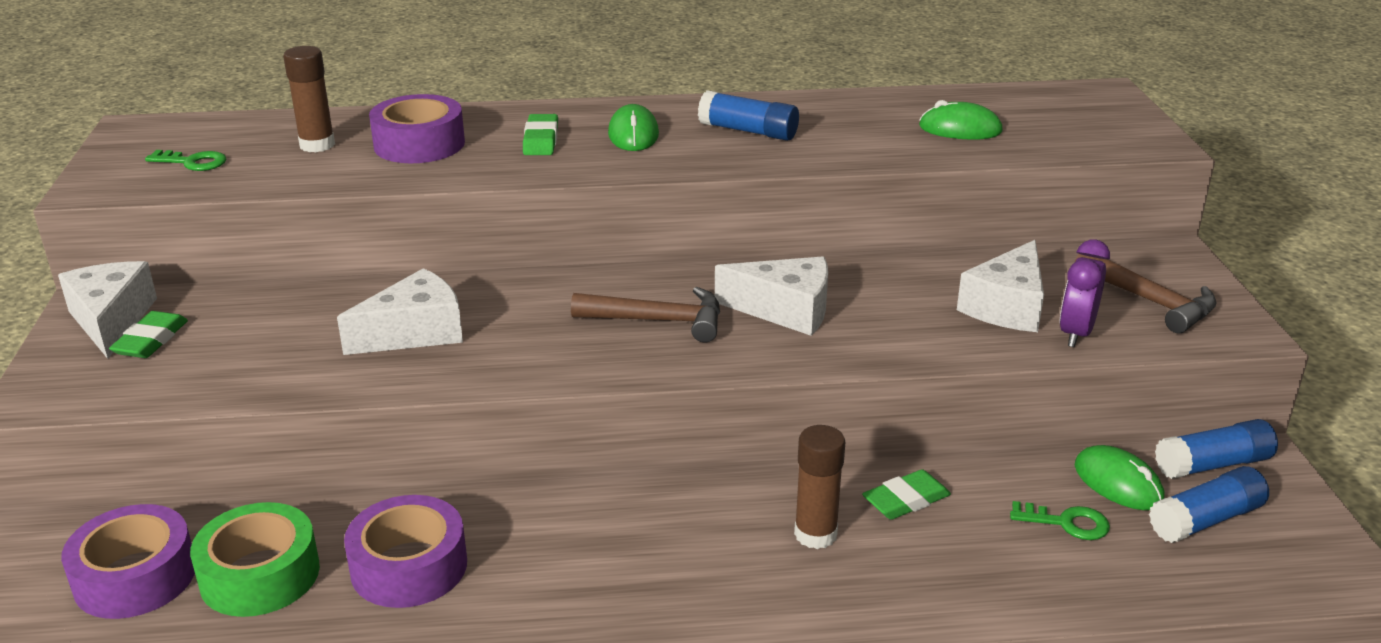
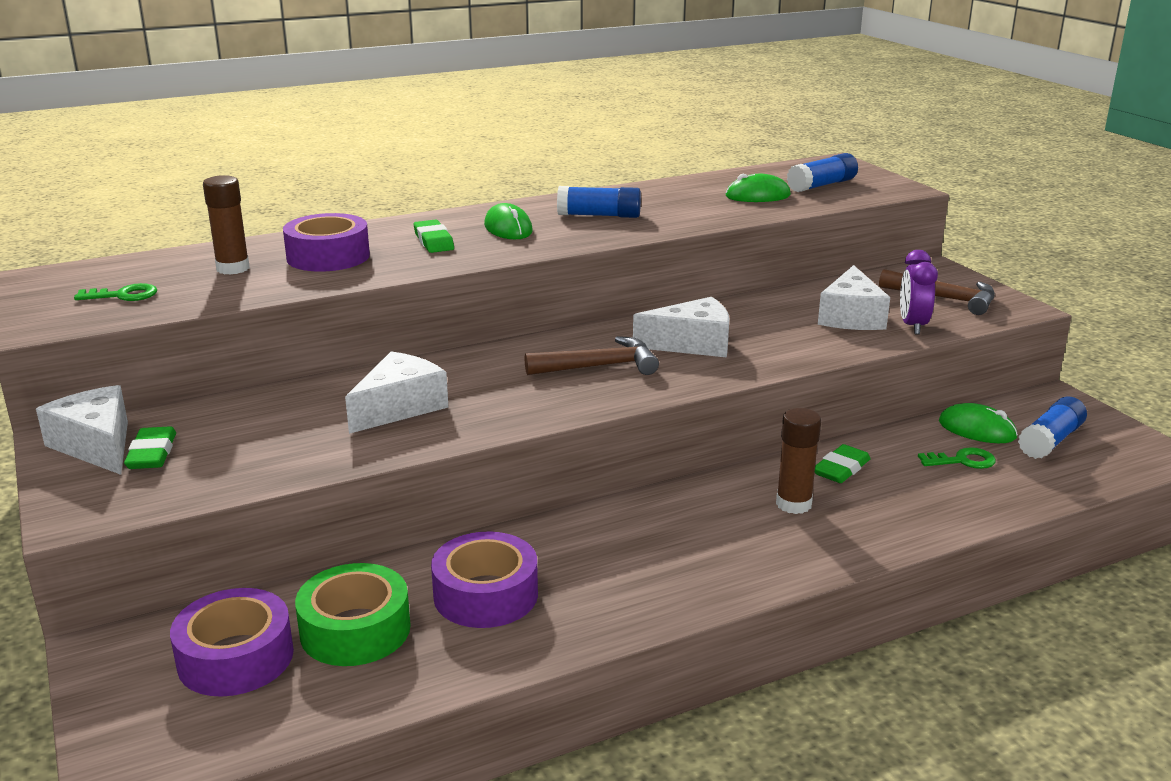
camera: 20 degrees left, 5 degrees down
blue glue stick [1155,419,1278,479] -> blue glue stick moved to [787,153,858,192]

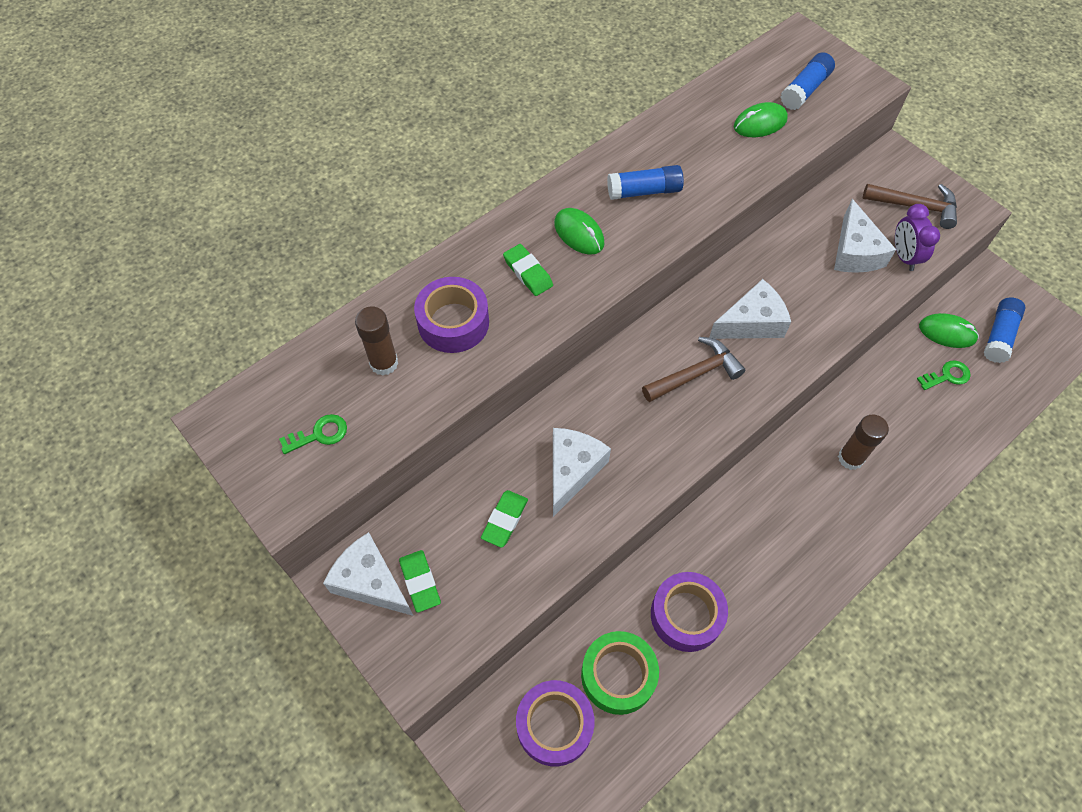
camera: 15 degrees left, 35 degrees up
green eraser [815,444,871,483] -> green eraser moved to [481,490,528,548]

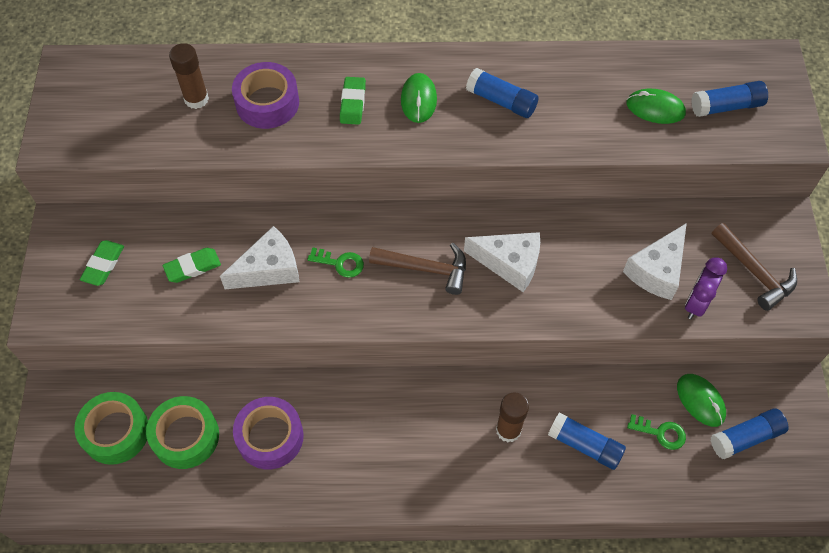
camera: 40 degrees right, 0 degrees up
green key [279,414,347,454] -> green key moved to [307,247,364,278]
white cheese [323,532,414,616] -> none
purple tape [516,680,595,766] -> green tape [74,392,148,465]
none -> blue glue stick [548,412,626,470]

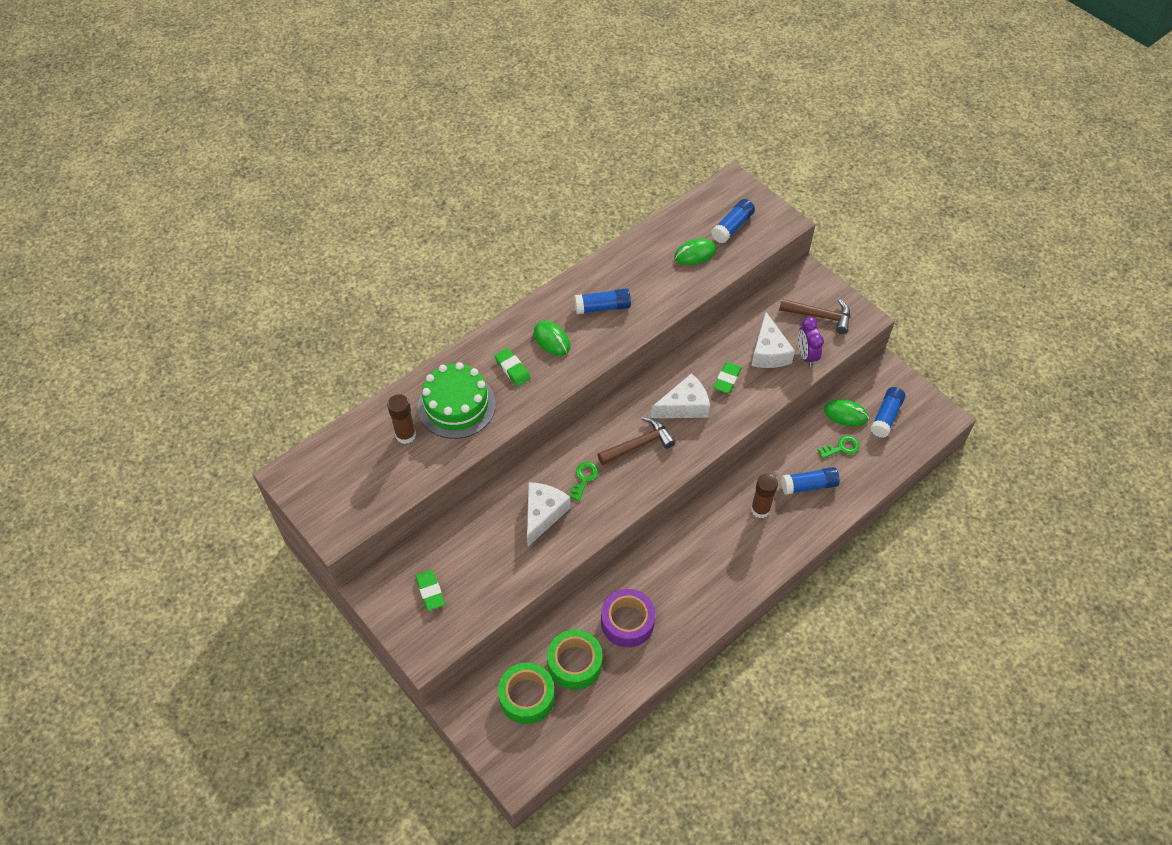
camera: 40 degrees left, 5 degrees down
green eraser [163,248,221,283] -> green eraser moved to [714,362,742,394]
purple tape [232,62,299,129] -> green cake [418,362,496,439]
green key [307,247,364,278] -> green key turned 45 degrees counterclockwise [569,462,599,501]

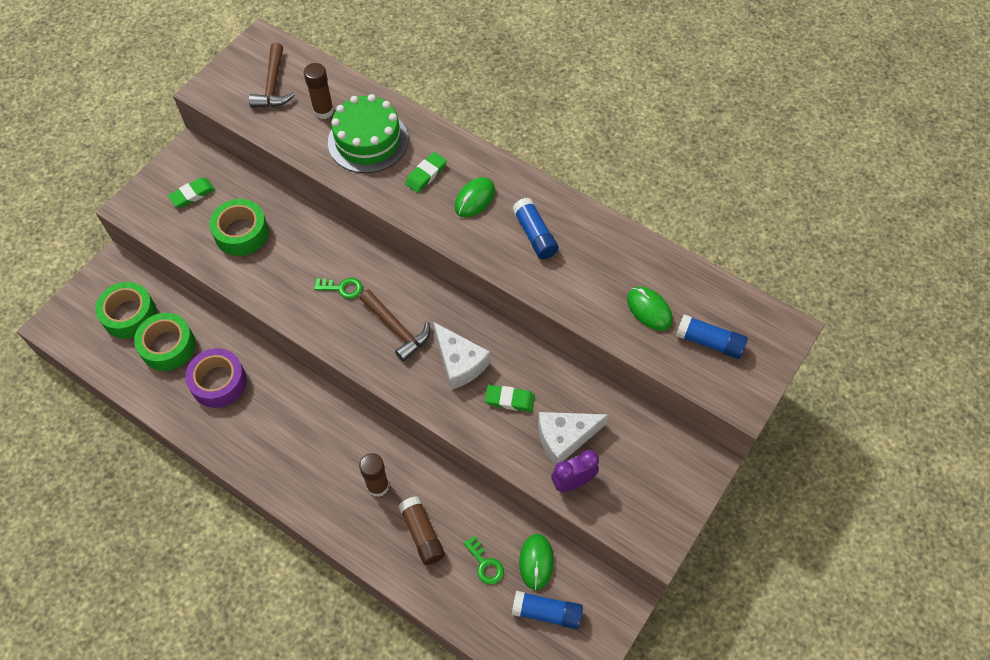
camera: 75 degrees right, 5 degrees up
white cheese [527,482,571,547] -> none
brown hammer [779,299,850,334] -> brown hammer moved to [249,43,295,108]
blue glue stick [781,467,840,495] -> brown glue stick [399,496,445,565]
none -> green tape [209,199,269,256]

